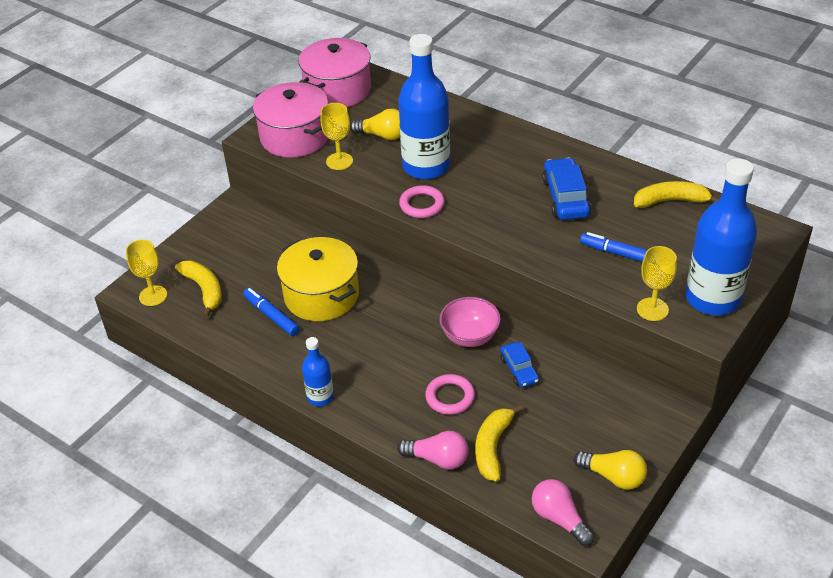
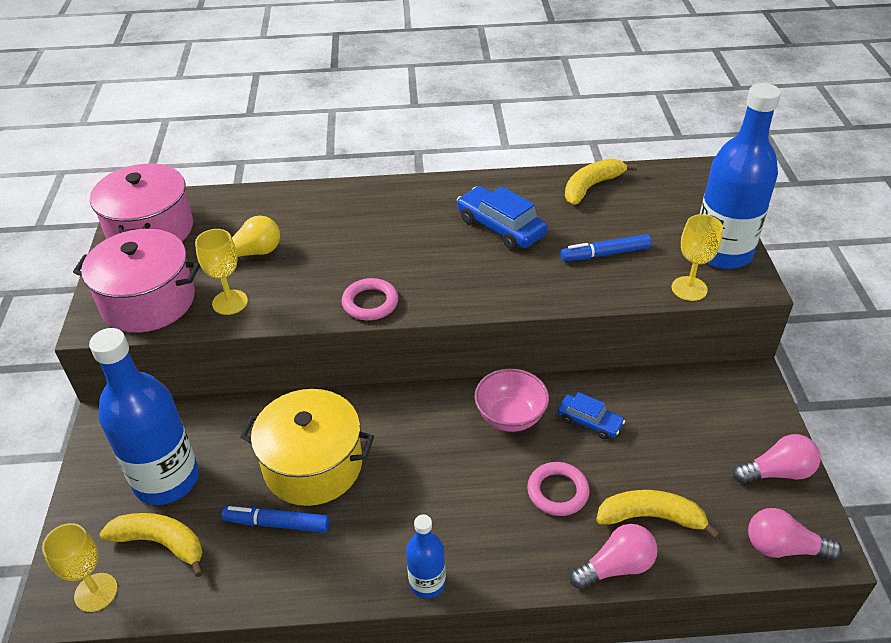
camera: 40 degrees left, 0 degrees up
blue bottle [398,34,450,180] -> blue bottle moved to [89,328,199,505]
yellow banana [475,404,523,481] -> yellow banana turned 120 degrees clockwise [596,490,720,539]
yellow light bulb [574,450,647,490] -> pink light bulb [733,434,821,484]

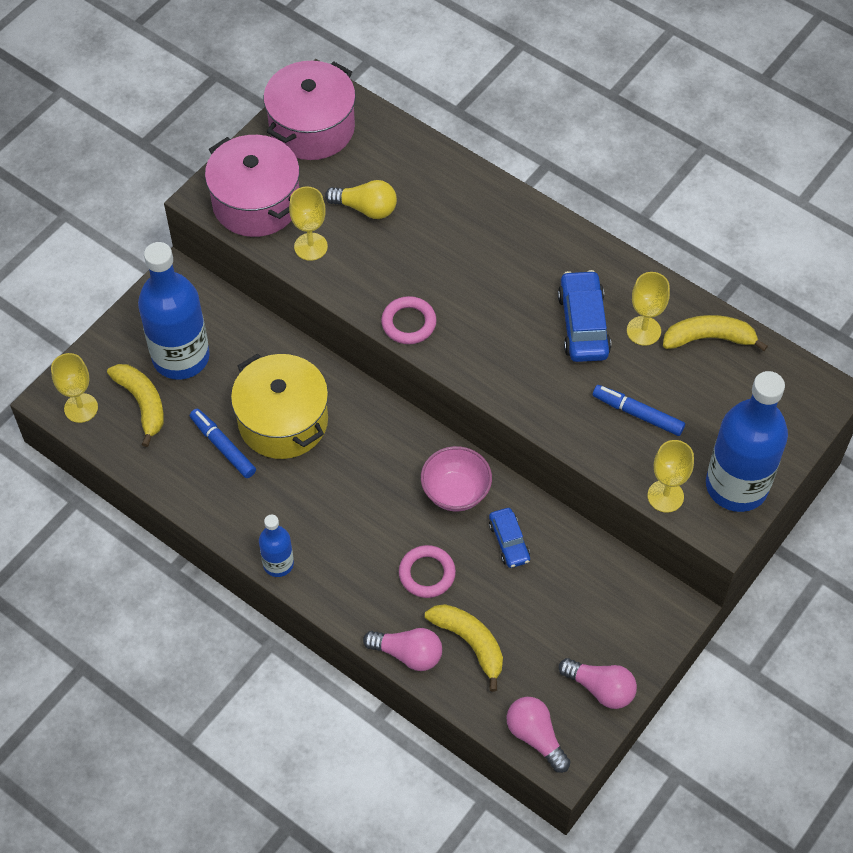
camera: 40 degrees right, 15 degrees up
none -> yellow goblet [627,272,670,346]

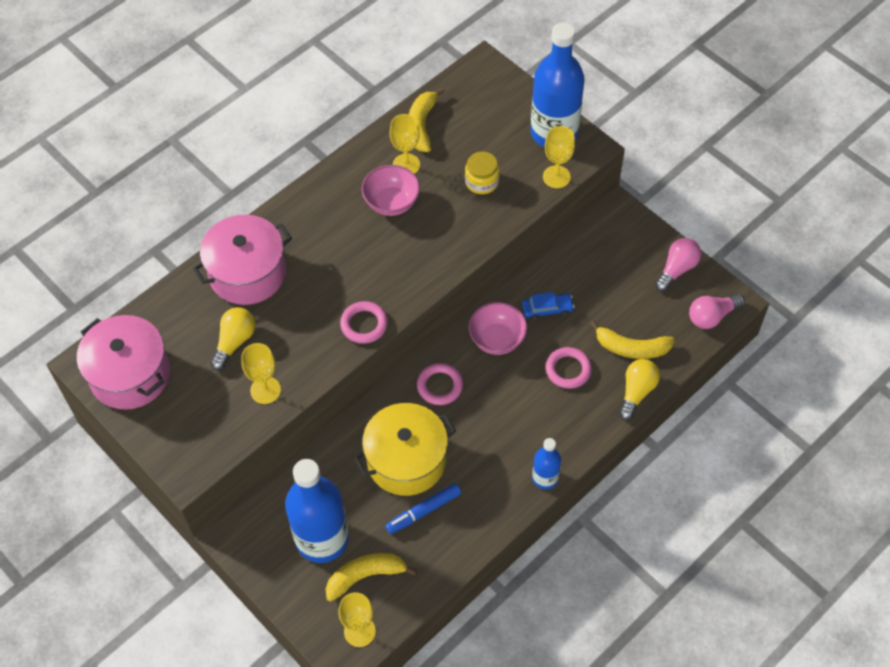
camera: 80 degrees left, 0 degrees up
pink pot [205,135,300,237] -> pink pot moved to [193,214,292,305]
pink light bulb [363,628,442,671] -> yellow light bulb [619,359,660,420]
yellow banana [425,604,503,692] -> yellow banana turned 135 degrees counterclockwise [590,320,675,359]
blue car [558,270,611,362] -> pink bowl [362,165,420,216]
blue marker [593,385,685,436] -> yellow jar [465,151,500,194]
none -> pink ring [417,363,463,405]

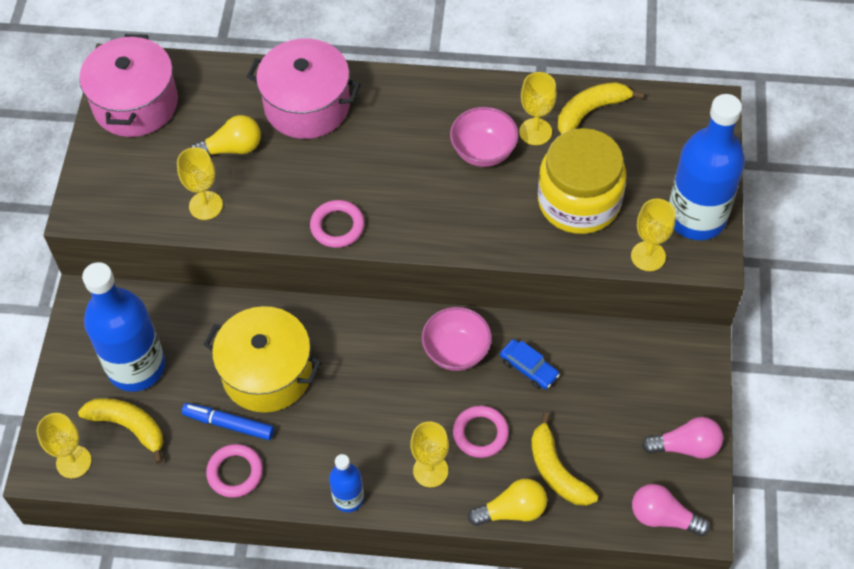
camera: 50 degrees right, 0 degrees up
pink ring [417,363,463,405] -> pink ring moved to [206,444,263,498]
yellow jar [465,151,500,194] -> yellow jar [538,128,626,234], size x2.02
none -> yellow goblet [410,422,449,487]

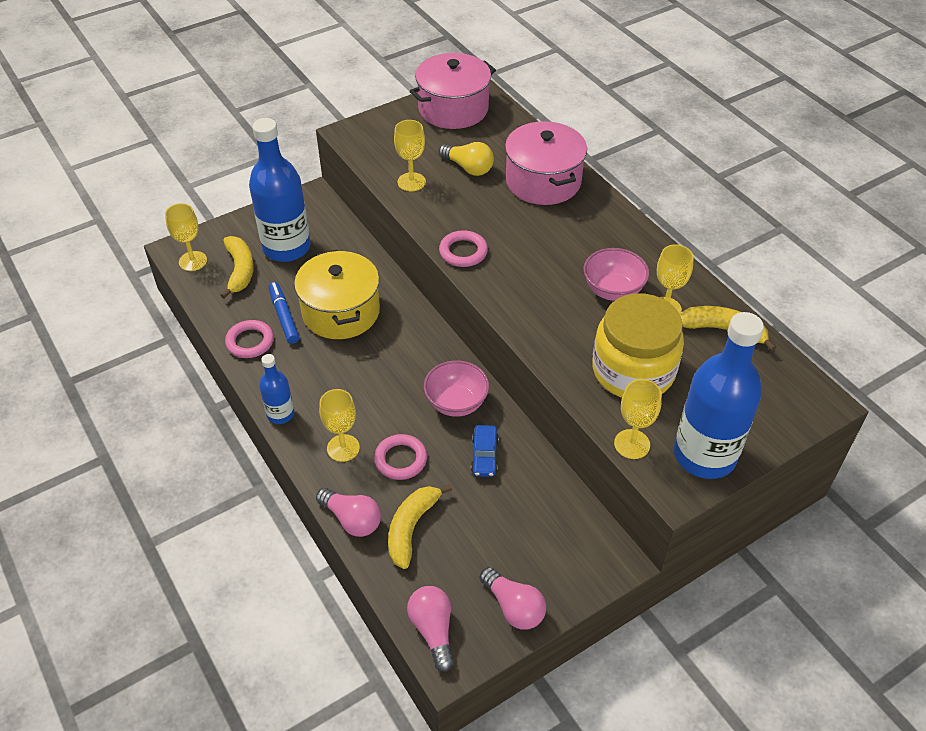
camera: 50 degrees right, 10 degrees down
yellow light bulb [468,479,547,526] -> pink light bulb [316,488,381,537]

